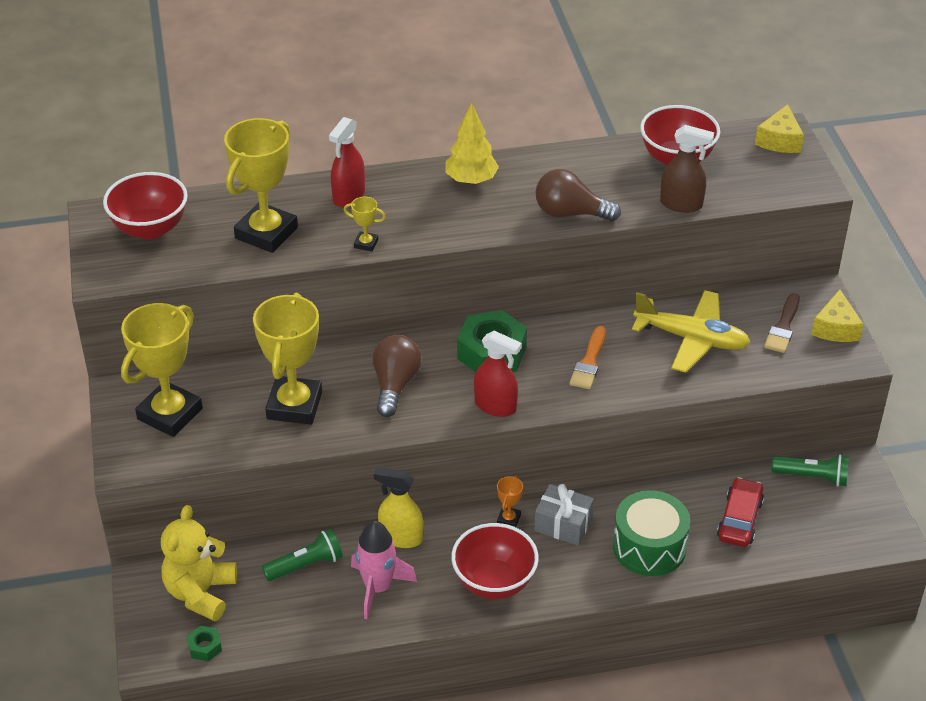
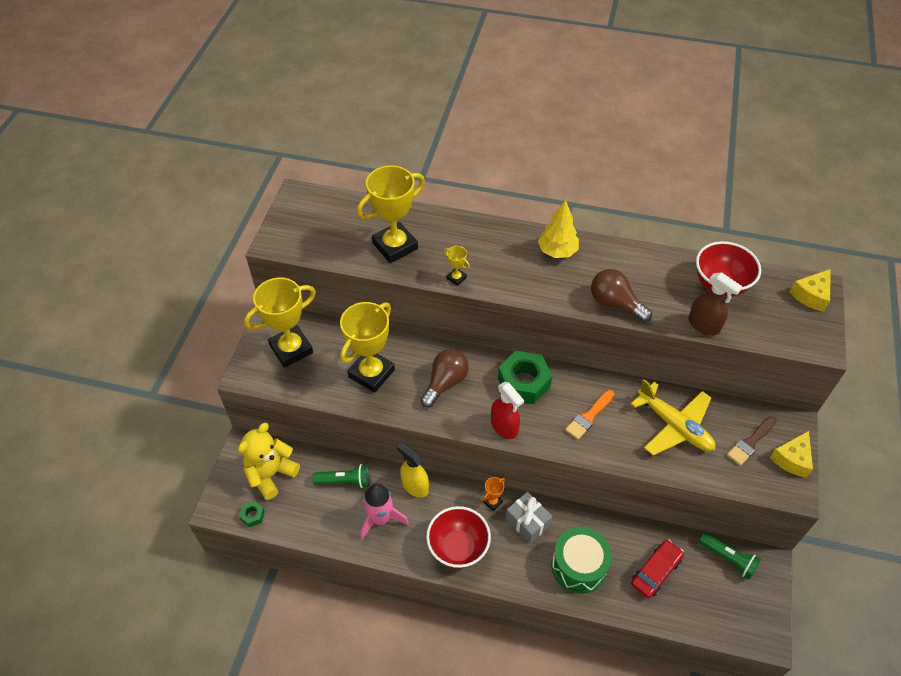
camera: 25 degrees right, 10 degrees up
red bowl [103,172,188,239] -> none
red spray bottle [329,117,365,207] -> none

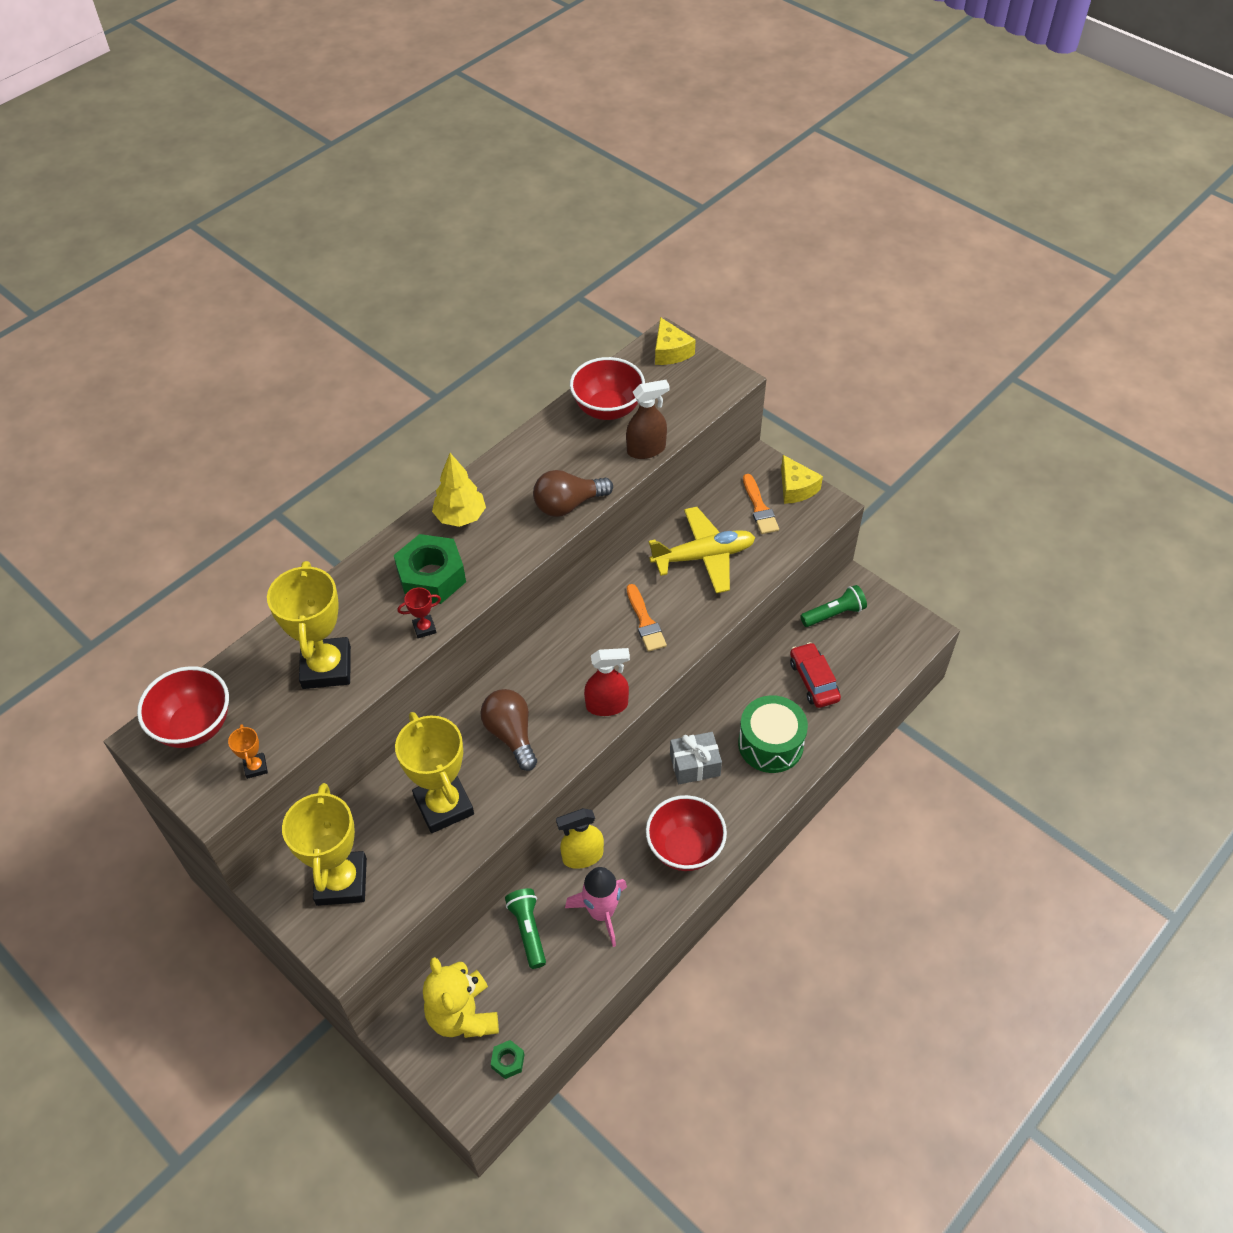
camera: 60 degrees left, 0 degrees up
green flashlight [312,464,370,488] -> green flashlight turned 45 degrees counterclockwise [505,888,546,969]
yellow trophy [444,246,470,286] -> red trophy [398,587,441,638]
orange trophy [483,477,505,511] -> orange trophy moved to [228,724,268,779]
green nut [498,351,552,404] -> green nut moved to [394,534,466,604]
brown brush [727,416,776,466] -> orange brush [743,474,779,534]
none -> red bowl [137,666,229,748]

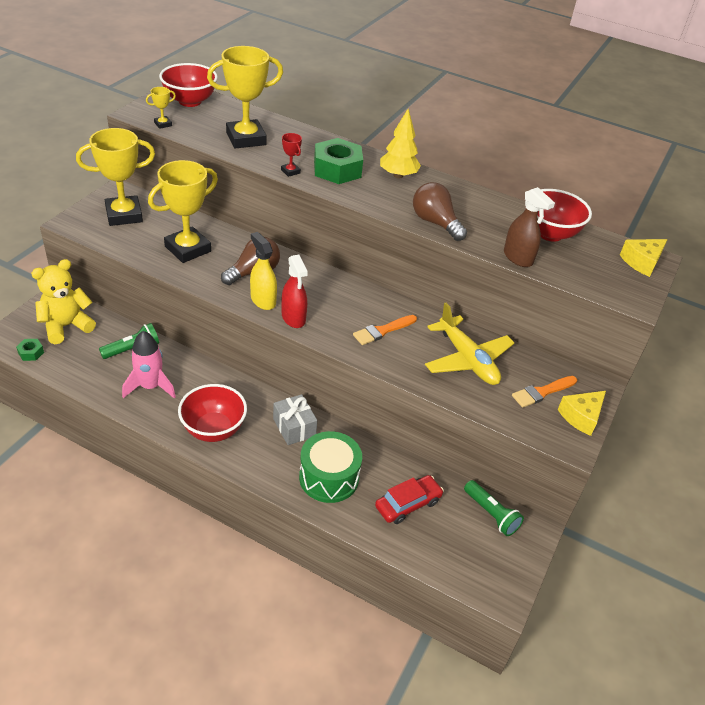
camera: 70 degrees right, 10 degrees down
orange trophy [228,724,268,779] -> yellow trophy [146,87,176,129]
yellow spray bottle [556,808,604,869] -> yellow spray bottle moved to [250,232,277,310]

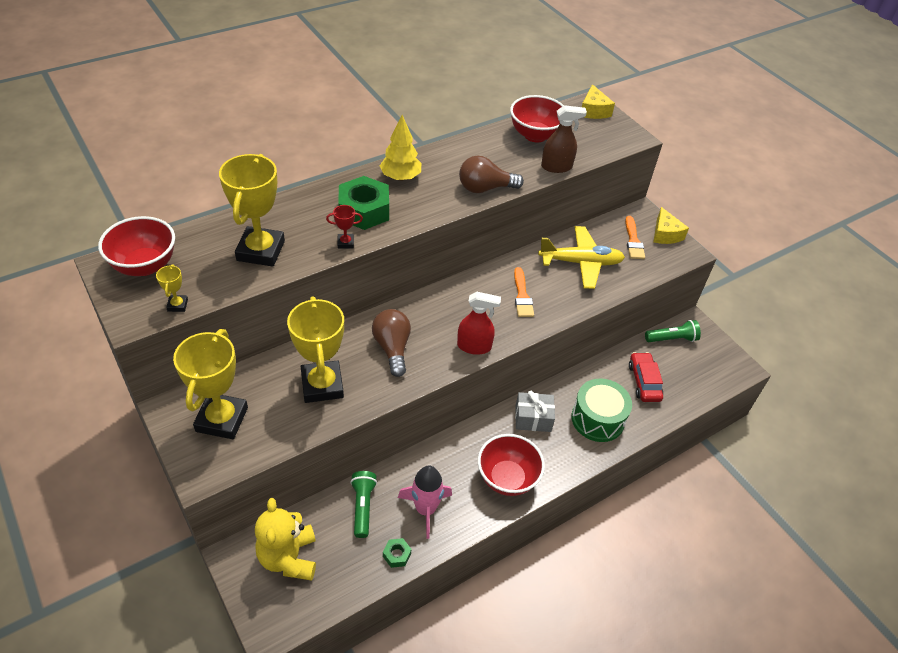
camera: 60 degrees left, 5 degrees up
green nut [16,339,44,361] -> green nut moved to [383,538,411,568]
yellow spray bottle [250,232,277,310] -> none

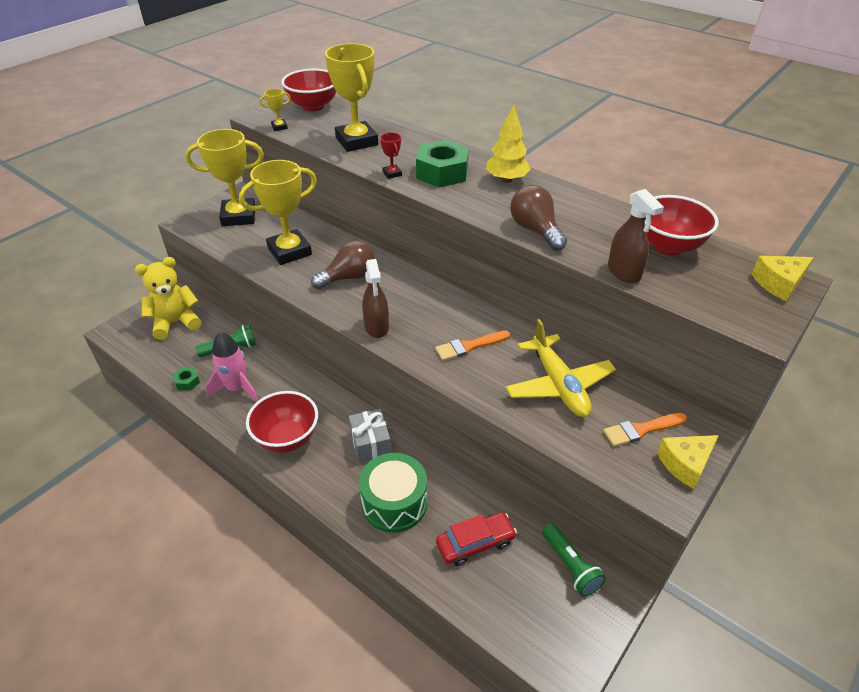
camera: 75 degrees right, 5 degrees down
yellow trophy [219,154,285,266] -> yellow trophy turned 75 degrees clockwise [325,43,378,152]
red spray bottle [457,292,501,355] -> brown spray bottle [362,259,389,338]

